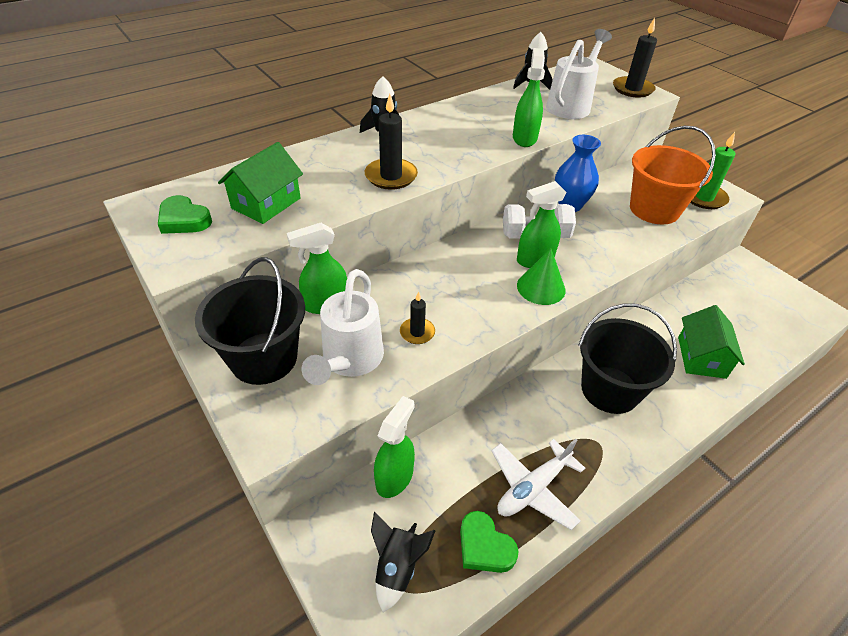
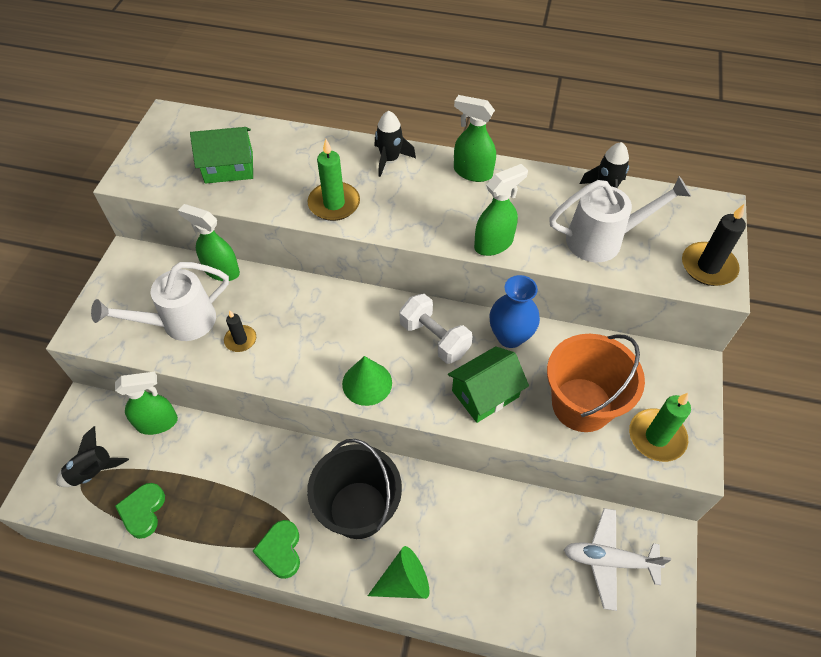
camera: 50 degrees right, 10 degrees up
green heart [158,195,212,234] -> green heart moved to [253,520,300,579]
black bucket [195,257,305,385] -> none
black candle [365,94,418,190] -> green candle [308,139,360,221]
white plane [491,439,585,530] -> white plane moved to [564,508,671,611]
green spray bottle [517,181,567,268] -> green spray bottle moved to [454,95,496,182]
green house [678,305,745,379] -> green house moved to [448,346,529,423]
none -> green cone [368,546,430,599]

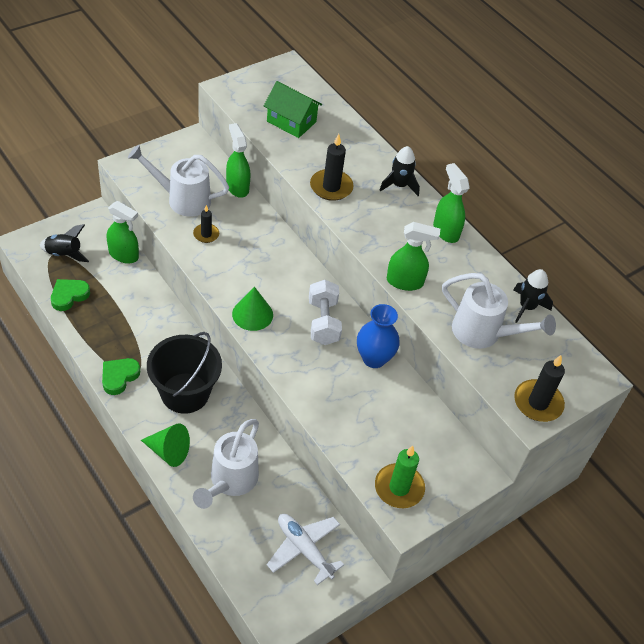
camera: 35 degrees right, 5 degrees down
green candle [308,139,360,221] -> black candle [310,134,354,201]
green house [448,346,529,423] -> none
orange bucket [547,334,645,432] -> none
none -> white watering can [193,419,259,509]

